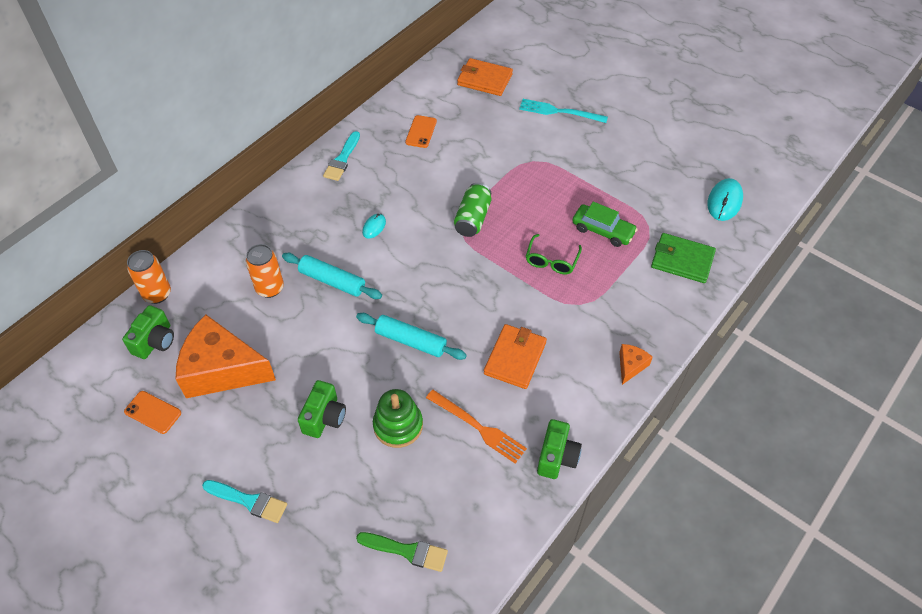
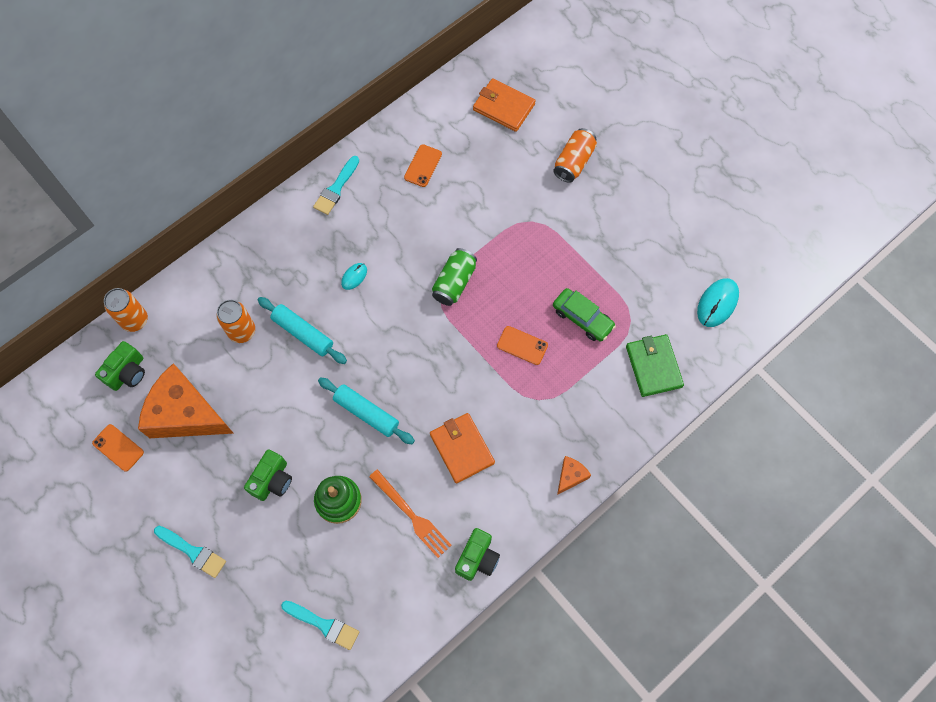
camera: 10 degrees right, 15 degrees up
green brush [356,532,448,572] -> turquoise brush [281,601,359,650]
orange wallet [484,324,547,389] -> orange wallet turned 60 degrees counterclockwise [430,413,495,483]
turquoise fork [519,99,608,123] -> orange can [553,128,597,183]
green glasses [526,234,582,274] -> orange phone [497,326,548,365]
green wallet [651,233,716,283] -> green wallet turned 45 degrees clockwise [626,334,684,397]

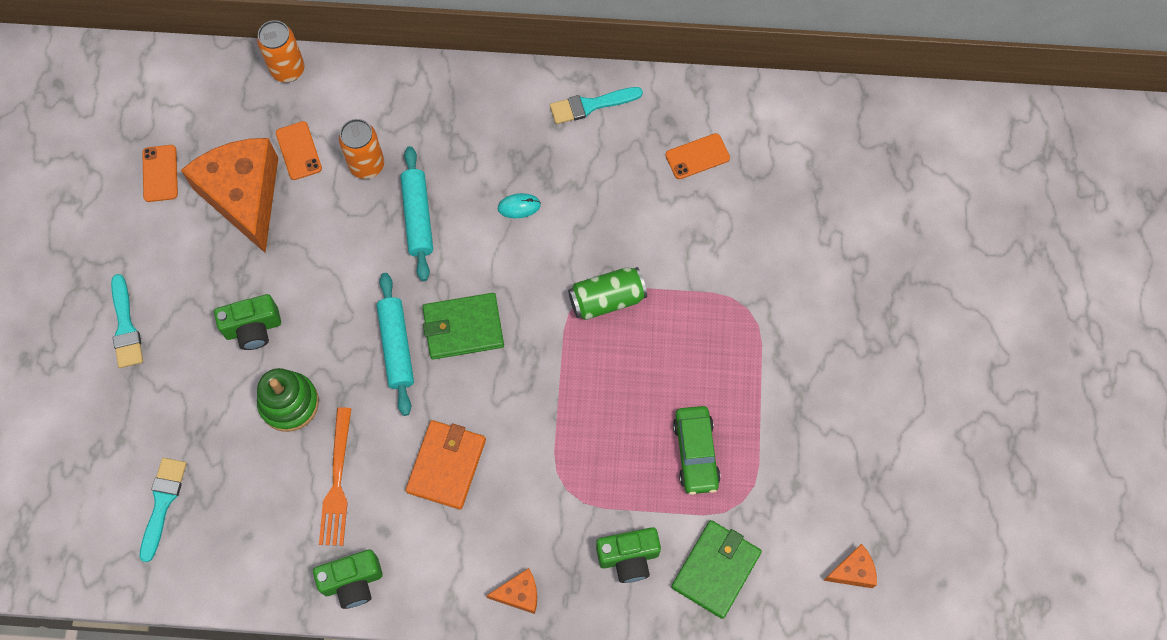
camera: 45 degrees right, 0 degrees up
green camera [95,341,145,391] -> green camera moved to [596,527,661,583]
turquoise brush [281,601,359,650] -> turquoise brush turned 150 degrees counterclockwise [139,458,187,562]
orange wallet [473,78,536,132] -> none
orange phone [497,326,548,365] -> orange phone moved to [276,121,322,180]
orange can [553,128,597,183] -> none
turquoise mouse [697,278,739,327] -> orange cheese [823,544,877,588]
none -> green wallet [423,293,504,360]

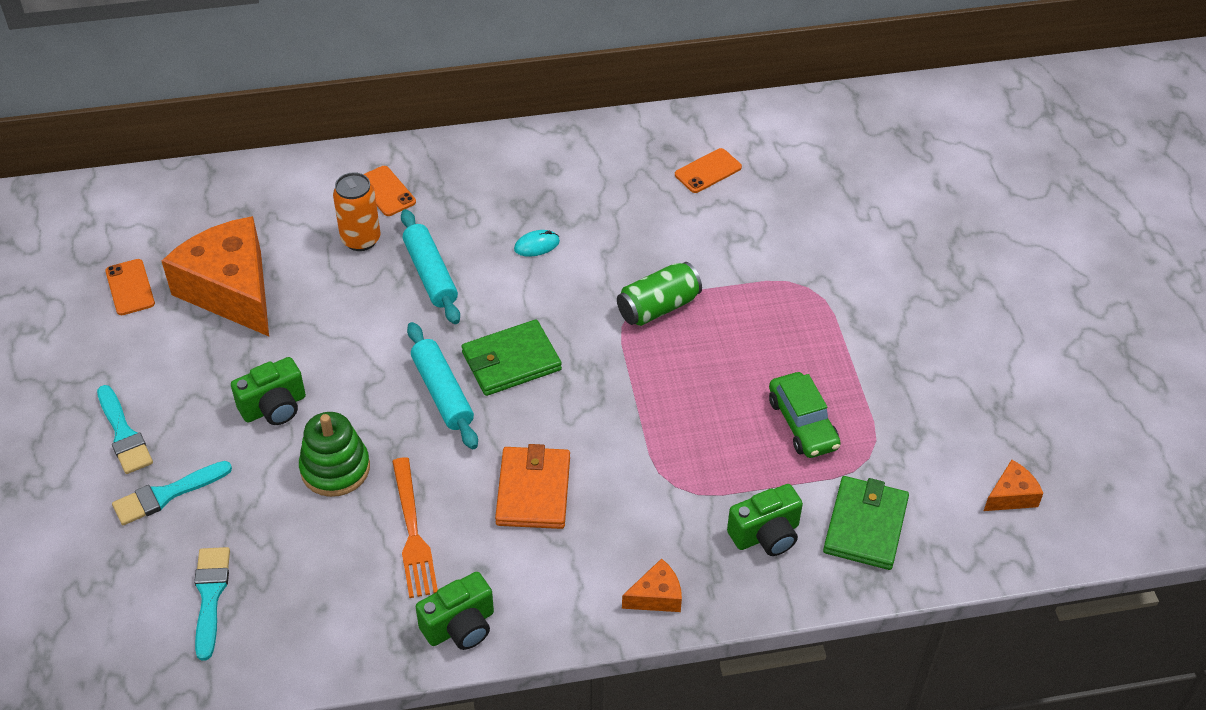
camera: 15 degrees left, 20 degrees down
orange can [257,20,305,82] -> none
orange phone [276,121,322,180] -> orange phone moved to [364,166,416,216]
turquoise brush [550,87,643,124] -> turquoise brush moved to [112,461,232,525]

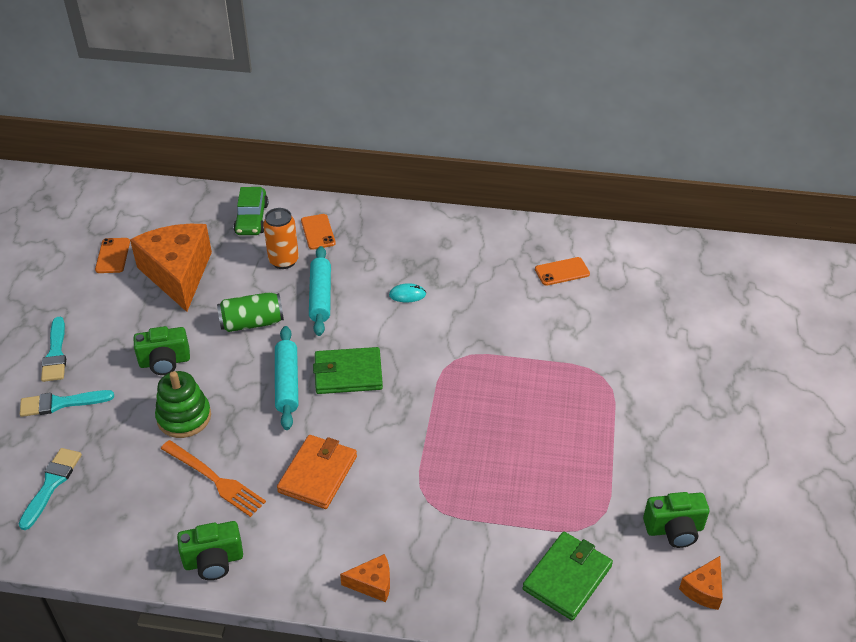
camera: 20 degrees right, 5 degrees down
orange fork [392,457,438,598] -> orange fork turned 60 degrees counterclockwise [160,440,266,517]
green can [617,262,702,326] -> green can moved to [217,292,284,332]
green camera [727,484,803,556] -> green camera moved to [643,492,709,548]
green car [769,372,841,458] -> green car moved to [234,187,268,235]
orange cheese [984,460,1044,511] -> orange cheese turned 135 degrees clockwise [679,556,723,610]

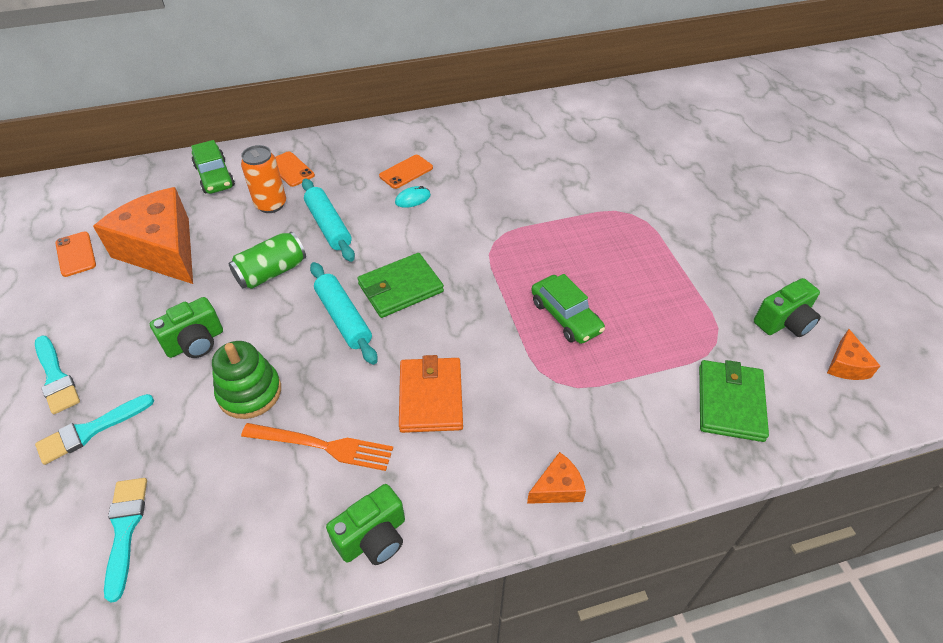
camera: 25 degrees left, 5 degrees up
orange phone [535,257,590,286] -> orange phone moved to [379,155,433,189]
none -> green car [531,274,605,344]

